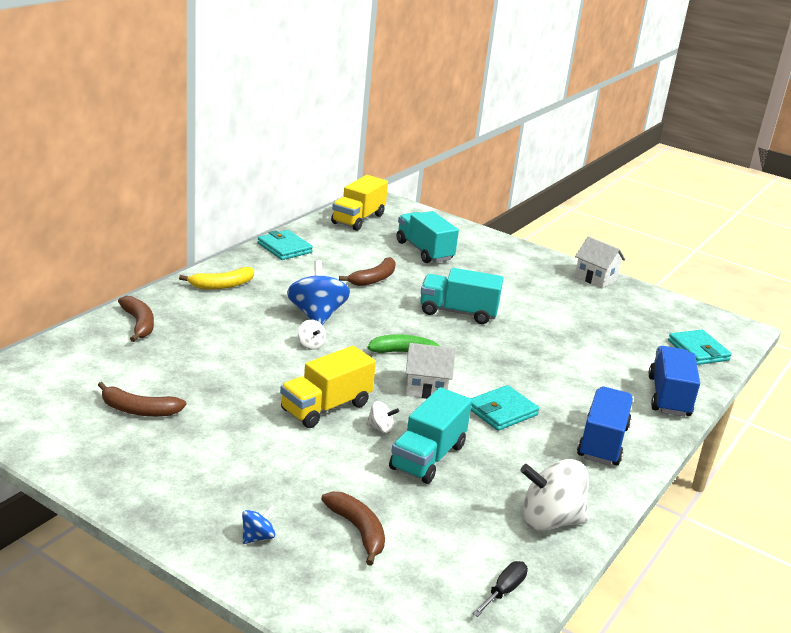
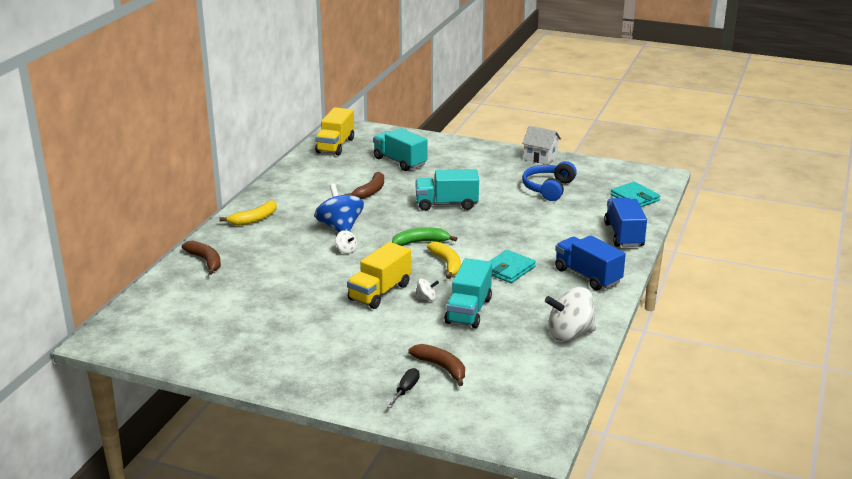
camera: 10 degrees left, 0 degrees up
brown banana [98,382,186,417] -> none
blue spinning top [242,505,275,544] -> none
turquoise wallet [257,230,313,260] -> none
white house [406,343,456,399] -> yellow banana [427,242,461,279]
black screwdriver [473,561,528,617] -> black screwdriver moved to [387,368,420,408]
blue truck [577,387,633,466] -> blue truck turned 45 degrees counterclockwise [555,235,626,290]
none -> blue headphones [522,161,577,201]

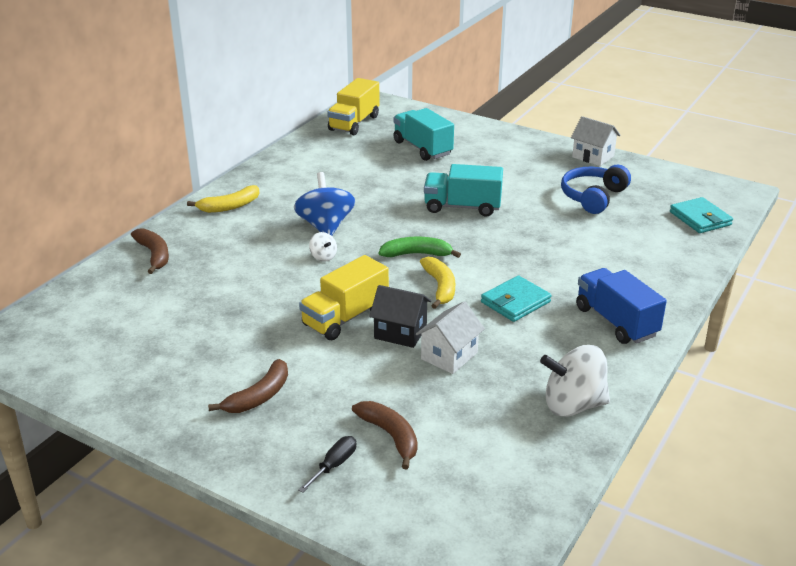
camera: 10 degrees right, 5 degrees up
brown banana [345,172,384,199] -> brown banana moved to [208,359,288,413]
white spinning top [415,278,439,301] -> black house [369,285,431,348]
turquoise truck [445,258,492,328] -> white house [416,301,485,374]
blue truck [604,198,647,247] -> none

